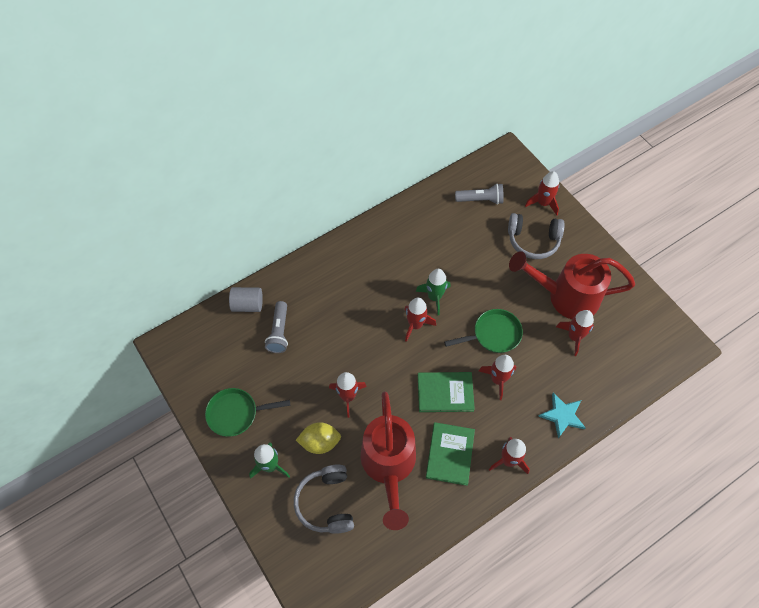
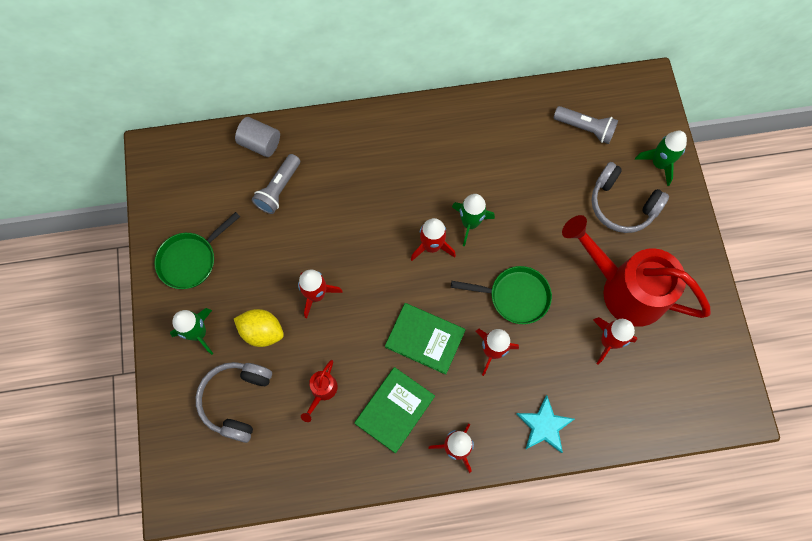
camera: 25 degrees right, 10 degrees up
green pan [205,388,290,437] -> green pan turned 60 degrees counterclockwise [154,212,240,289]
red watering can [361,391,416,530] -> red watering can [301,360,338,422], size x0.40
red rocket [525,171,559,216] -> green rocket [635,131,687,186]

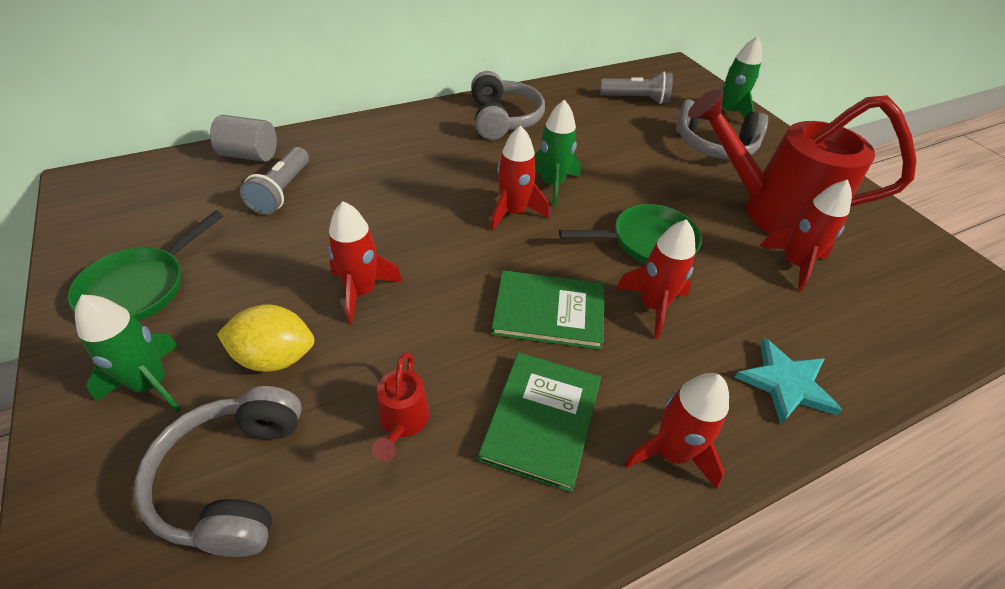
camera: 20 degrees left, 25 degrees down
none -> grey headphones [471,71,545,140]

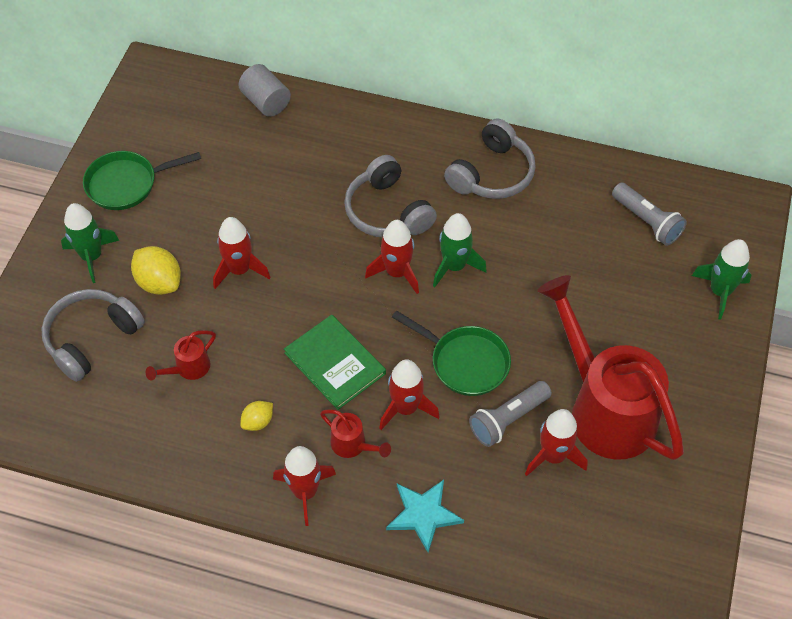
camera: 45 degrees right, 10 degrees up
grey flashlight [240,147,309,215] -> grey flashlight moved to [469,381,552,447]
green book [478,352,601,492] -> yellow lemon [240,401,273,431]
grey headphones [676,99,768,160] -> grey headphones moved to [344,155,437,237]
none -> red watering can [320,409,391,458]

